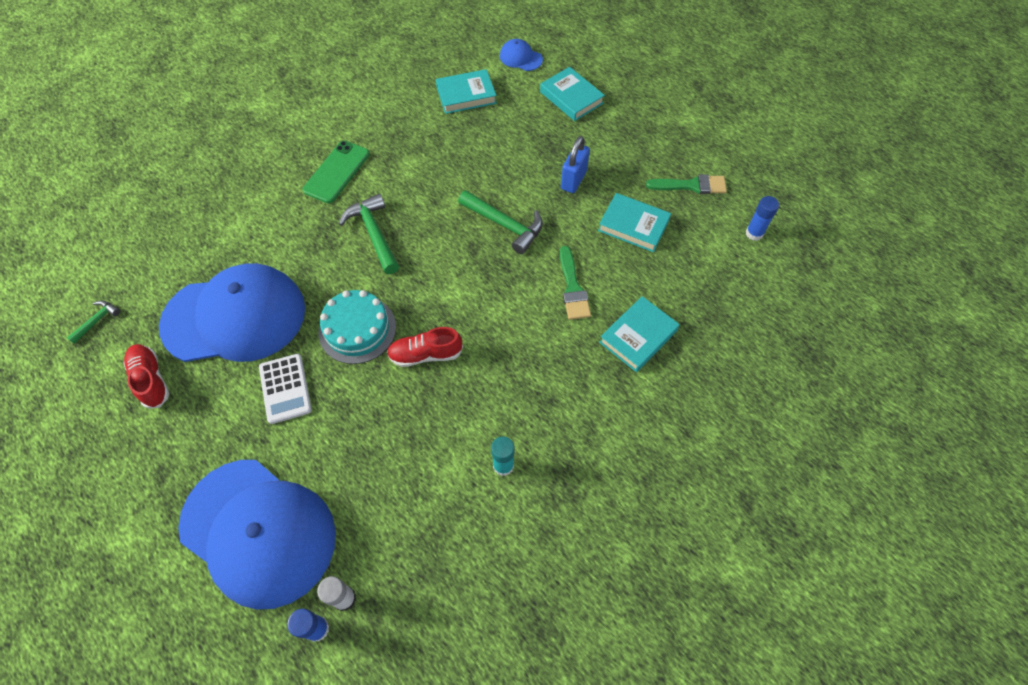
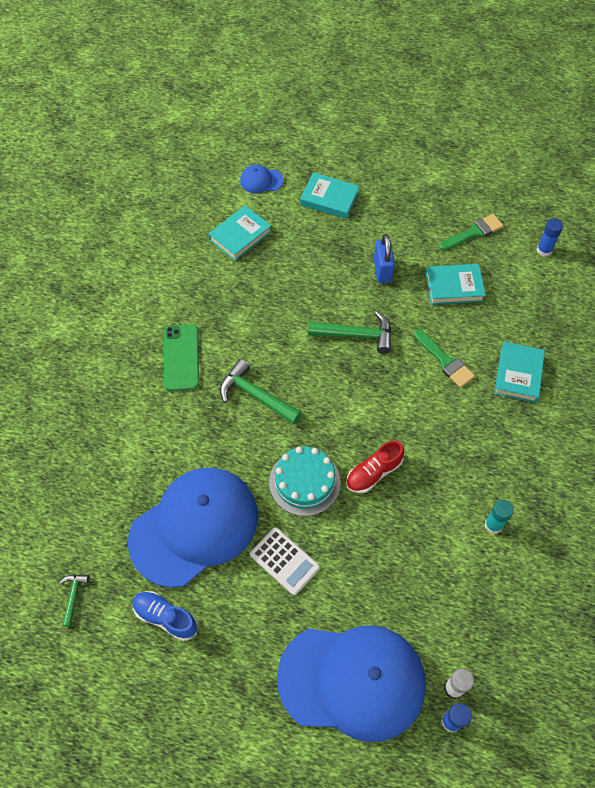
camera: 30 degrees left, 0 degrees up
red shoe [123,344,170,409] -> blue shoe [132,591,198,641]

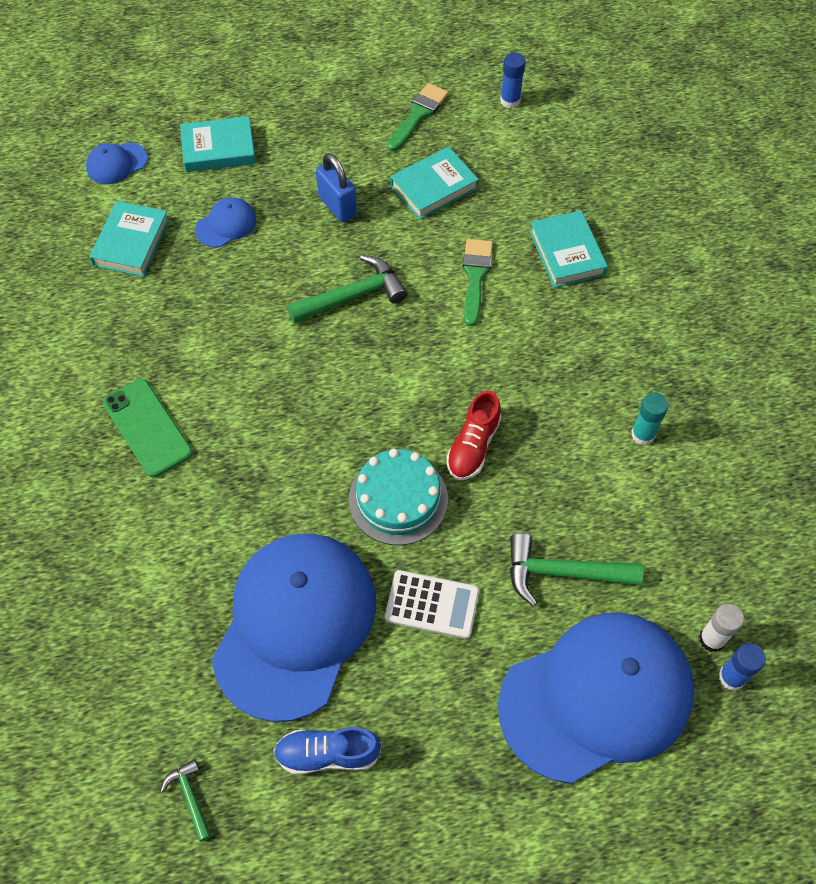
camera: 30 degrees left, 0 degrees up
green hammer [220,359,302,424] -> green hammer moved to [510,533,643,606]
green brush [414,329,475,388] -> green brush turned 105 degrees counterclockwise [463,239,493,326]
none -> blue cap [195,197,256,248]

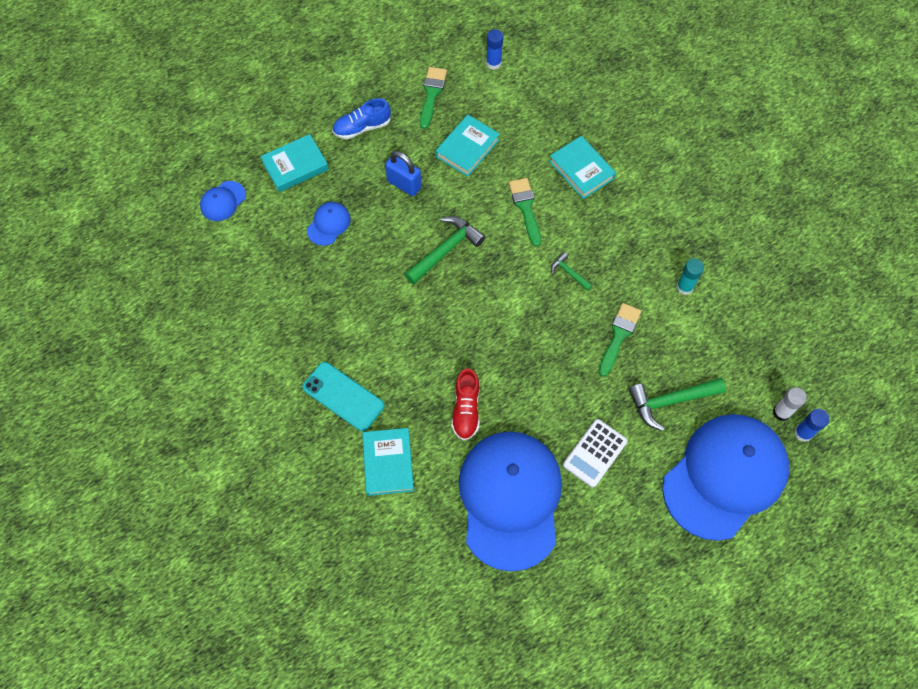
camera: 20 degrees left, 5 degrees up
turquoise book [89,201,170,277] -> turquoise book moved to [362,428,414,496]
green phone [103,379,193,477] -> turquoise phone [302,362,385,431]
green hammer [161,759,212,842] -> green hammer moved to [551,252,593,291]
blue shoe [273,727,381,775] -> blue shoe moved to [332,98,391,139]
turquoise cake [349,449,448,545] -> none
white calculator [385,570,479,639] -> white calculator turned 135 degrees clockwise [563,419,628,488]
red shoe [446,390,502,480] -> red shoe moved to [451,368,480,441]
none -> green brush [599,303,641,377]

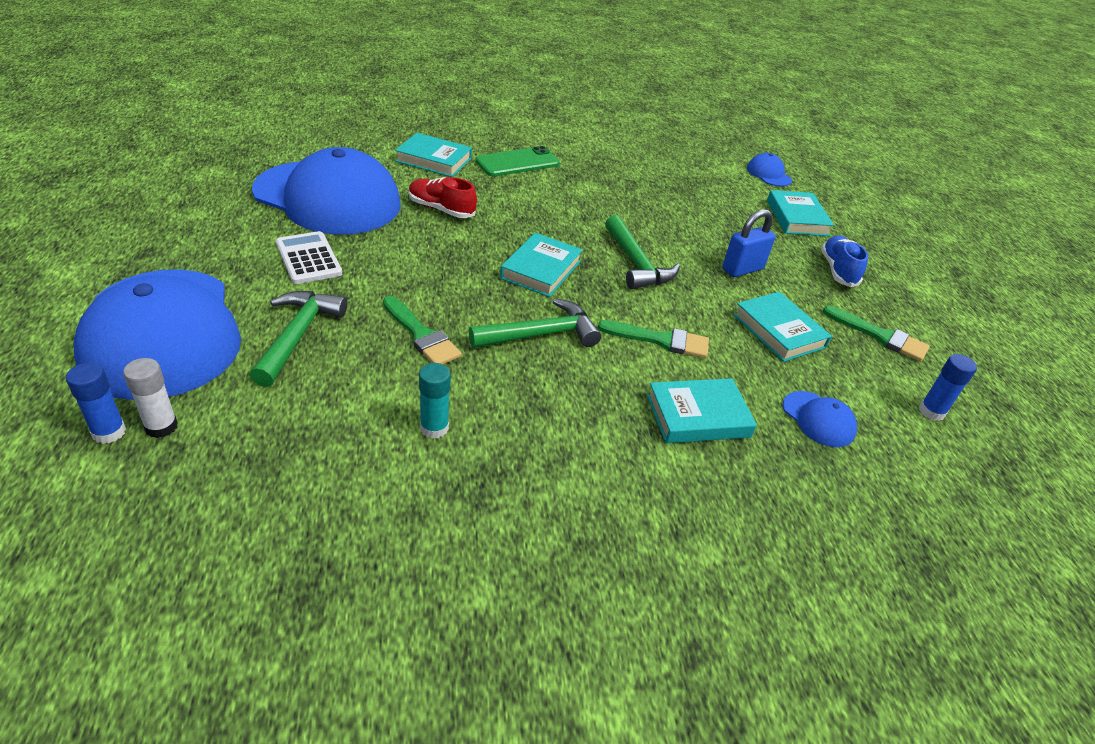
camera: 110 degrees right, 25 degrees down
turquoise phone [302,362,385,431] -> green phone [476,146,560,176]
blue cap [307,202,351,246] -> blue cap moved to [783,391,857,447]
green hammer [551,252,593,291] -> green hammer [469,298,601,348], size x1.89
none -> turquoise book [500,233,583,297]

